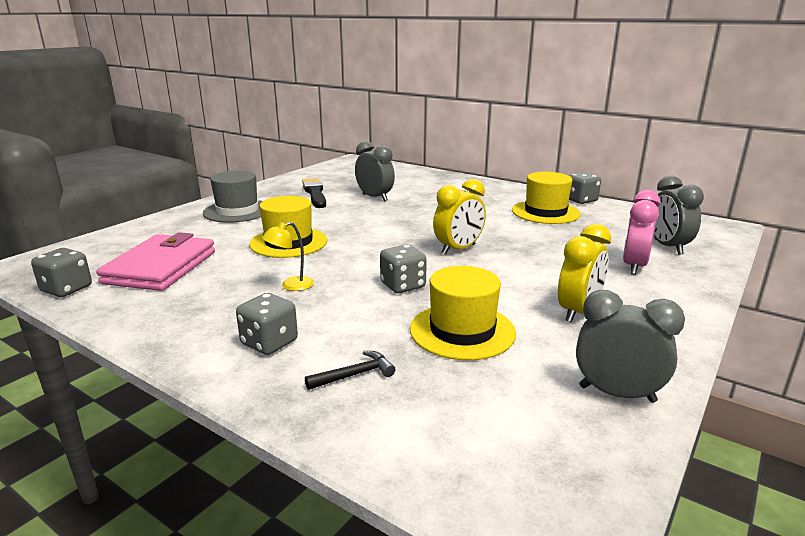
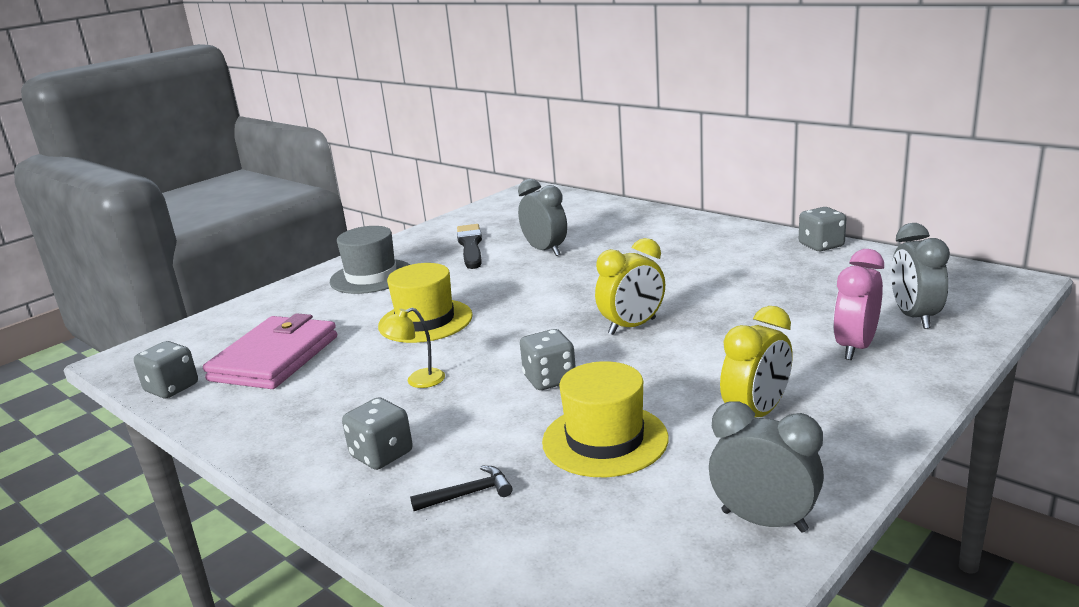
camera: 10 degrees right, 0 degrees up
yellow hat [512,172,581,224] -> none

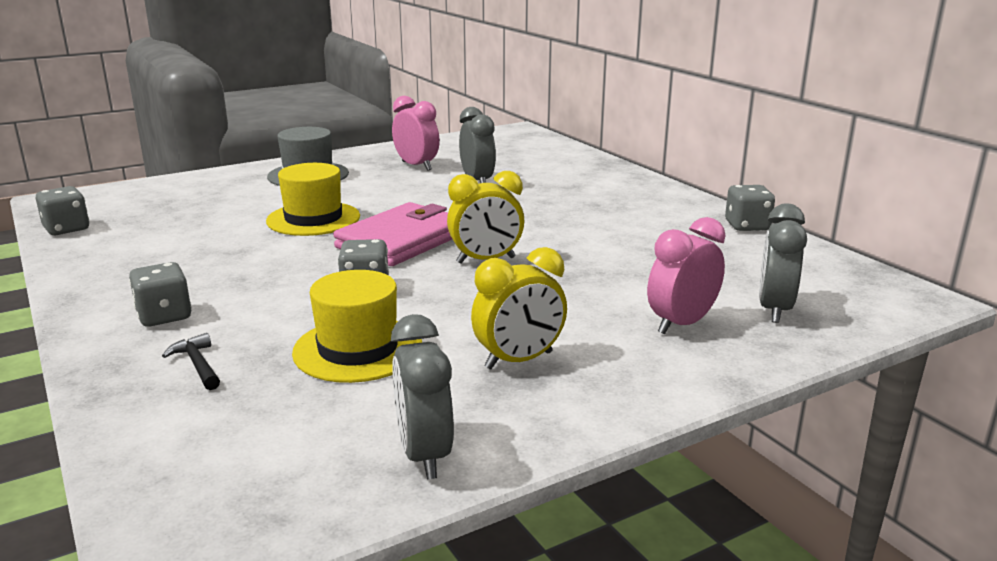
camera: 15 degrees right, 0 degrees up
pink wallet [203,313,337,389] -> pink wallet moved to [333,202,452,266]
yellow lamp [379,308,445,388] -> none
black hammer [410,466,513,511] -> black hammer turned 120 degrees counterclockwise [162,333,220,390]
black brush [457,224,482,269] -> pink clock [392,96,440,171]
grey clock [709,401,824,533] -> grey clock turned 150 degrees counterclockwise [391,314,454,479]

